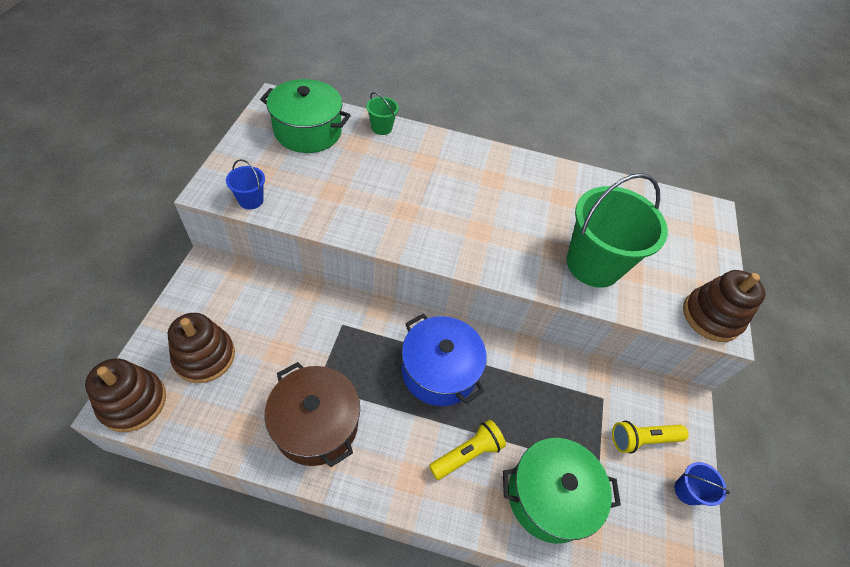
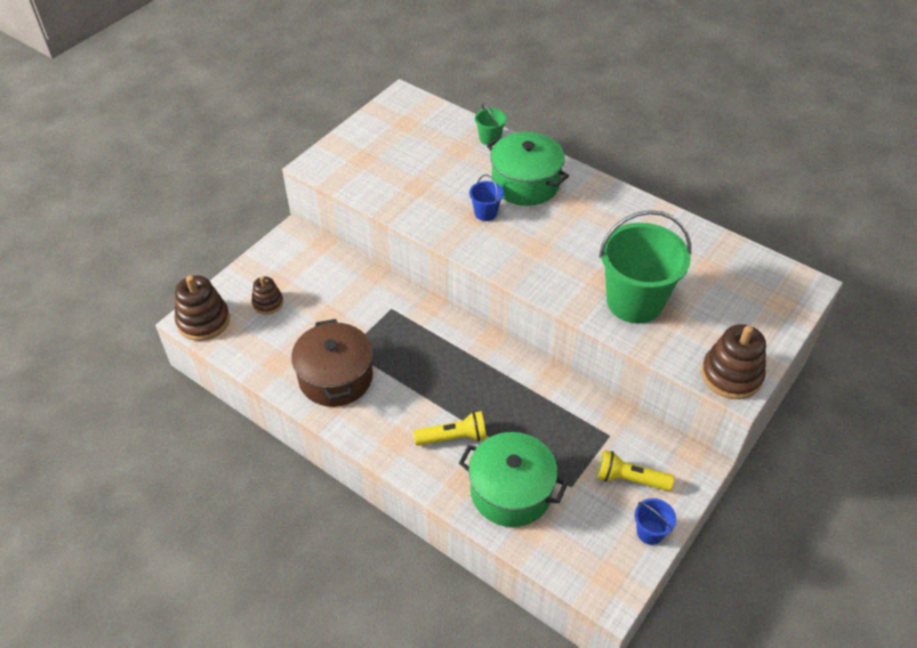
camera: 30 degrees right, 5 degrees down
brown stacking toy [168,313,235,383] -> brown stacking toy [252,276,283,315], size x0.60
blue bucket [226,159,265,209] -> blue bucket moved to [469,174,504,221]
green pot [260,79,351,153] -> green pot moved to [487,132,569,206]
blue pot [402,314,487,406] -> none

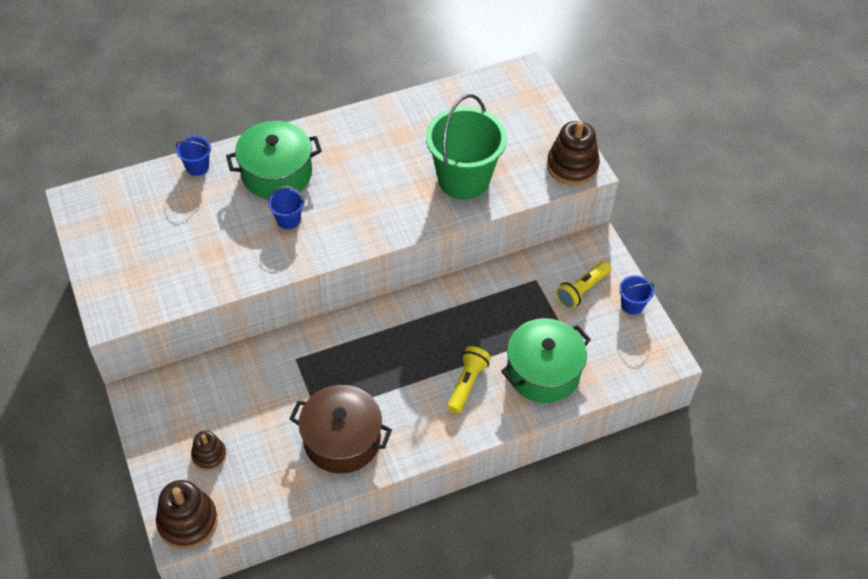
camera: 60 degrees left, 5 degrees up
green bucket [475,103,507,145] -> blue bucket [176,136,211,176]

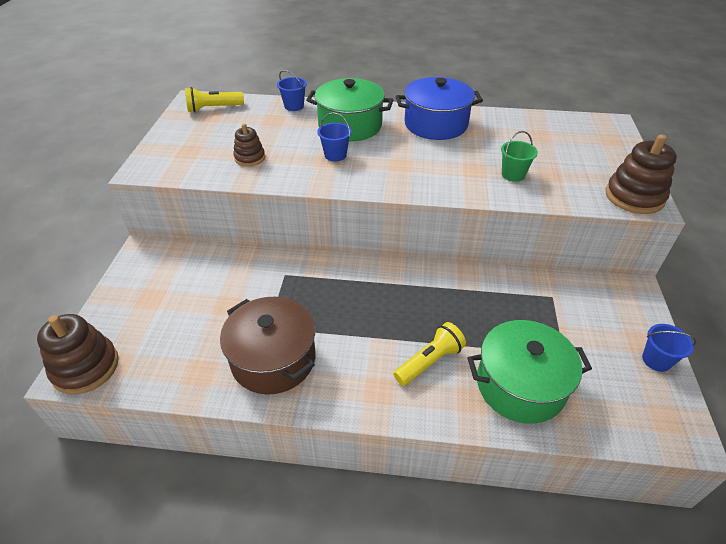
camera: 30 degrees right, 10 degrees down
brown stacking toy [191,431,227,471] -> brown stacking toy moved to [233,124,265,166]
green bucket [426,94,507,200] -> green bucket [501,131,538,182], size x0.44
yellow flashlight [555,261,611,309] -> yellow flashlight moved to [185,87,244,112]
none -> blue pot [396,77,483,140]

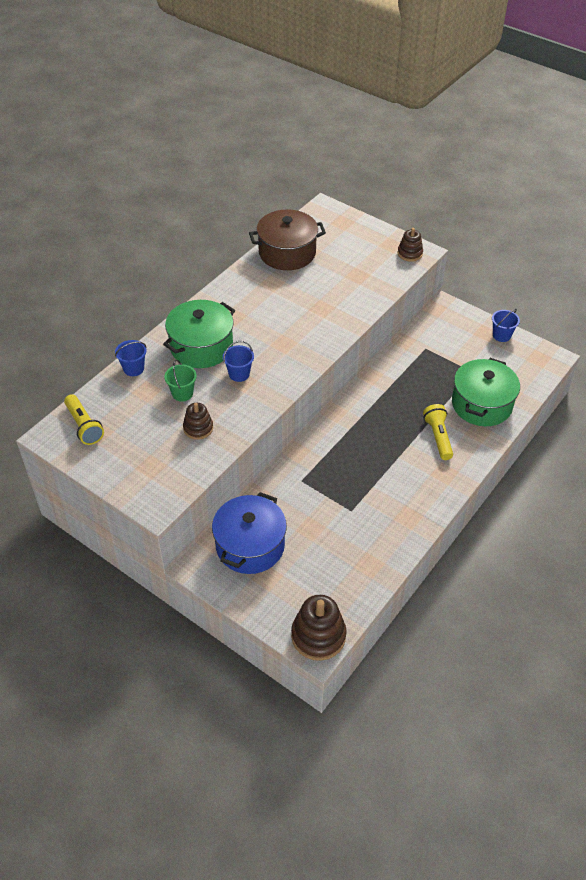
camera: 60 degrees left, 5 degrees up
yellow flashlight [185,87,244,112] -> yellow flashlight turned 45 degrees counterclockwise [64,394,104,445]
brown pot [220,297,315,394] -> brown pot moved to [249,209,326,270]
blue pot [396,77,483,140] -> blue pot moved to [212,492,287,574]
green bucket [501,131,538,182] -> green bucket moved to [164,360,197,402]
brown stacking toy [606,134,677,214] -> brown stacking toy [398,228,423,262], size x0.60

